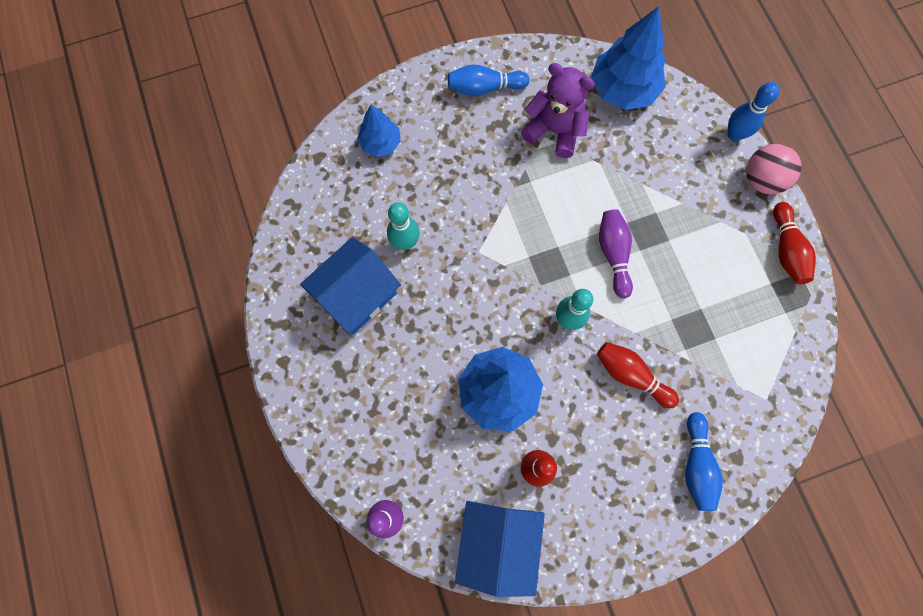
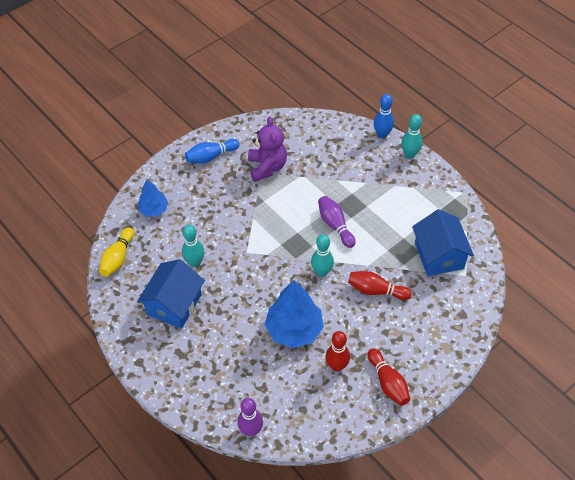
camera: 20 degrees left, 20 degrees down
blue house [455,501,545,597] -> blue house moved to [412,209,474,276]
purple teddy bear [521,63,595,158] -> purple teddy bear turned 75 degrees clockwise [248,117,287,182]
blue tree [591,6,666,110] -> none
blue bowling pin [685,412,723,511] -> none
pink ball [746,144,802,194] -> turquoise bowling pin [401,114,422,159]
red bowling pin [773,202,816,284] -> red bowling pin moved to [367,348,410,406]
none -> yellow bowling pin [99,227,134,277]

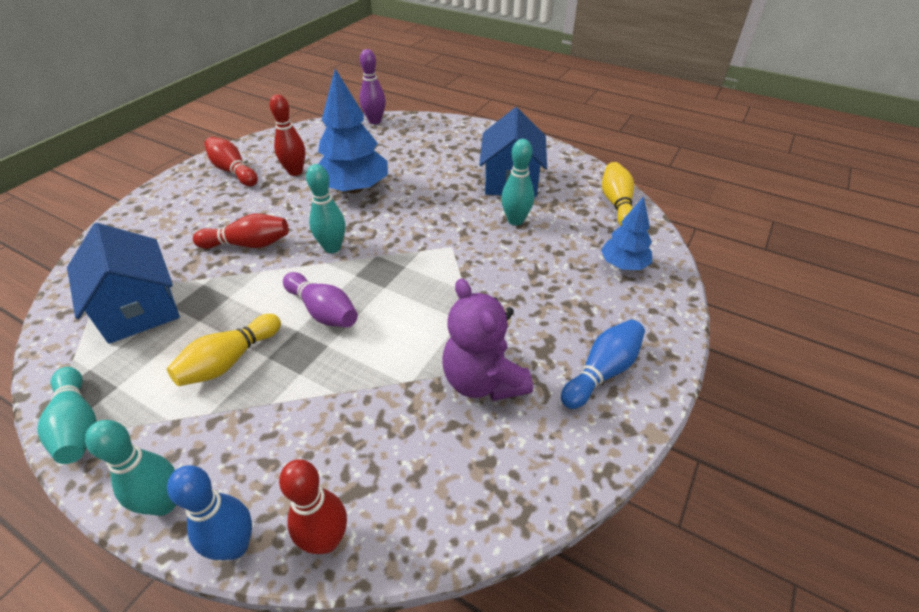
camera: 160 degrees right, 10 degrees down
none -> turquoise bowling pin [37,367,97,464]
none -> yellow bowling pin [167,314,281,386]
none -> red bowling pin [279,459,347,554]

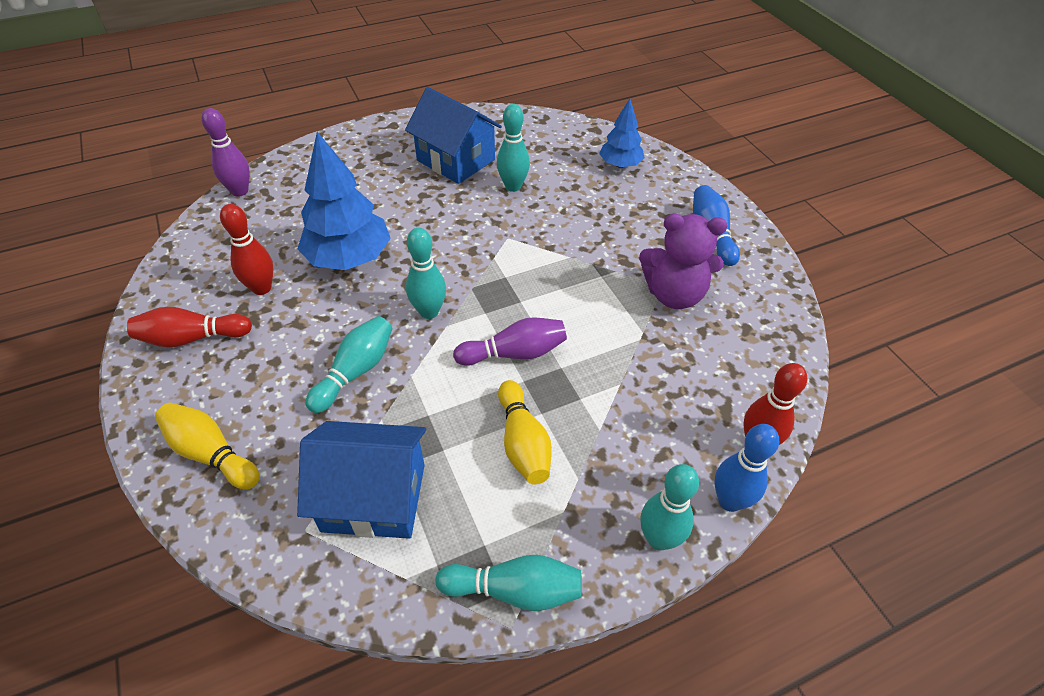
camera: 55 degrees left, 5 degrees up
red bowling pin [193,214,289,249] -> turquoise bowling pin [305,316,393,413]
yellow bowling pin [602,162,634,226] -> yellow bowling pin moved to [155,402,260,489]

